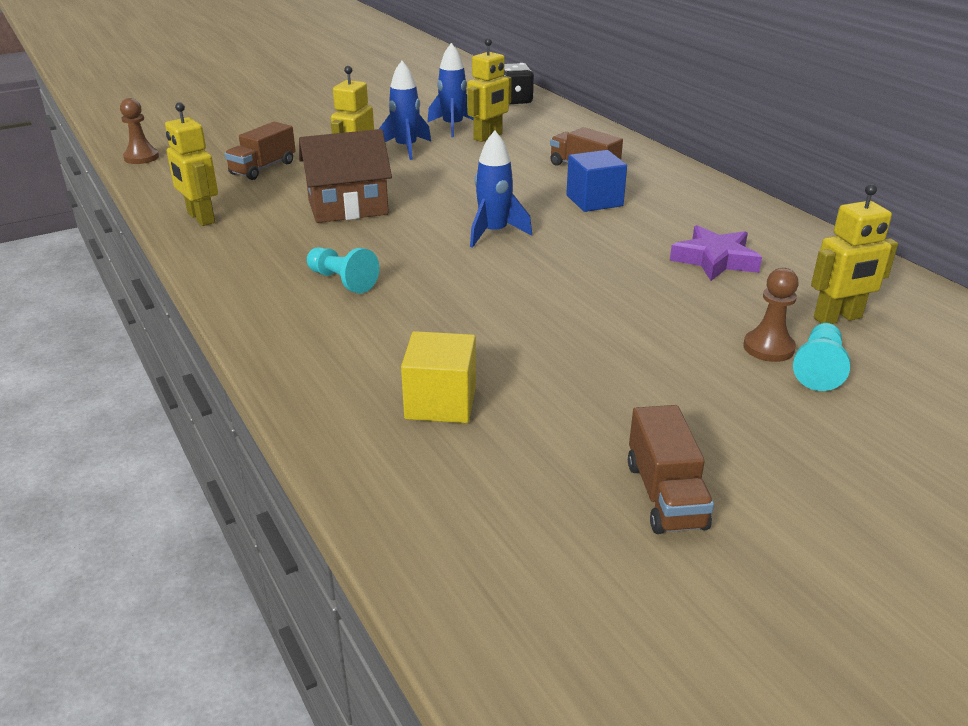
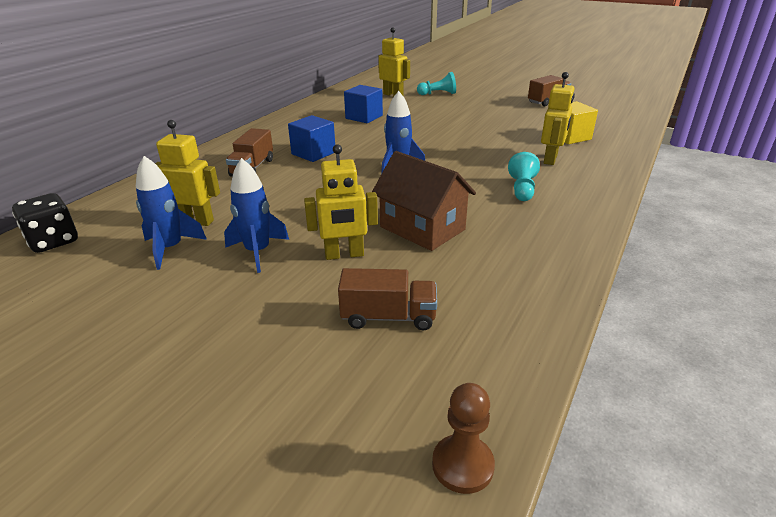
camera: 120 degrees left, 0 degrees up
yellow robot [165,102,218,226] -> yellow robot moved to [541,72,575,165]
purple star [670,225,762,281] -> blue cube [344,85,383,123]
brown pawn [743,268,799,362] -> none

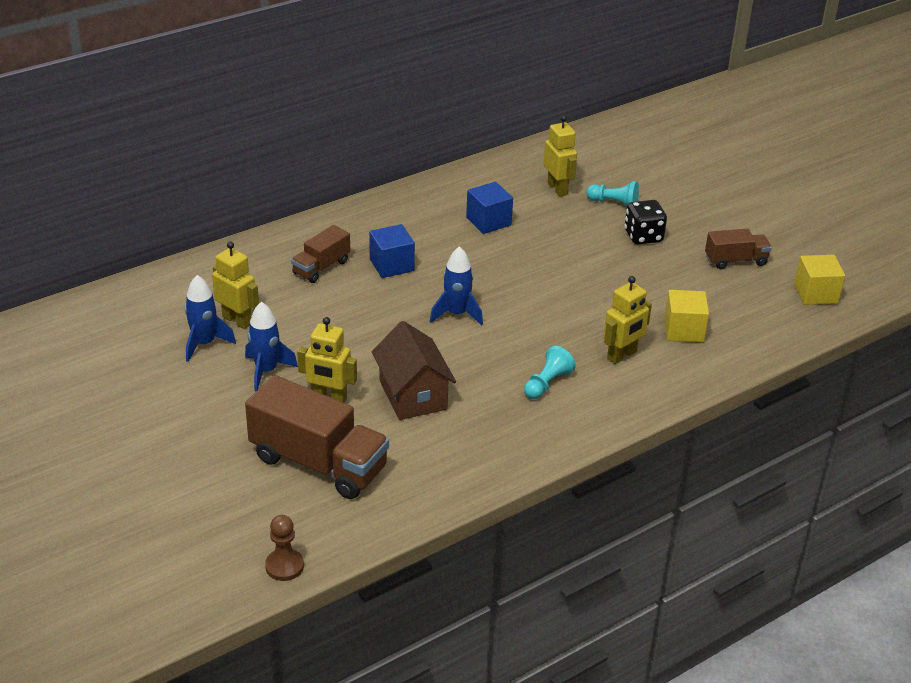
camera: 25 degrees right, 5 degrees up
black dice [12,193,78,253] -> black dice moved to [625,200,667,244]
brown truck [338,268,437,330] -> brown truck [245,375,389,499], size x1.86
none -> yellow cube [794,255,845,305]

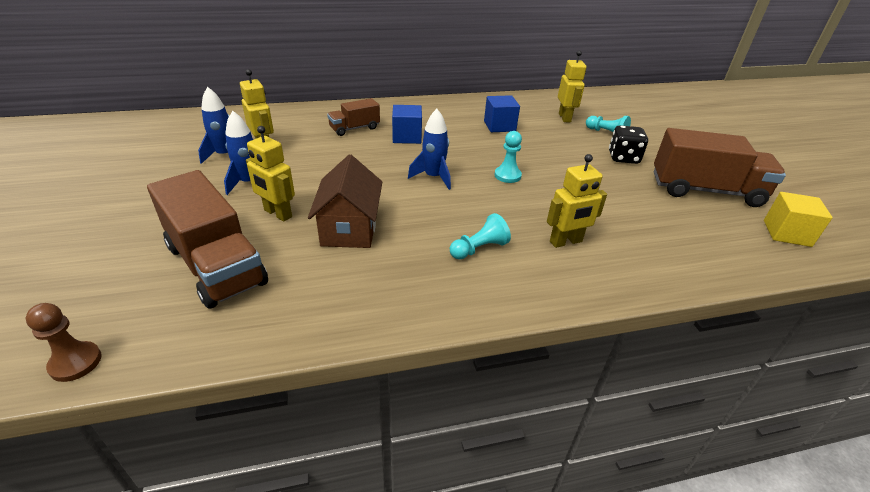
camera: 20 degrees right, 0 degrees up
yellow cube [664,290,709,343] -> none
brown truck [705,229,772,269] -> brown truck [654,128,786,207], size x1.86
none -> turquoise pawn [494,131,522,183]

